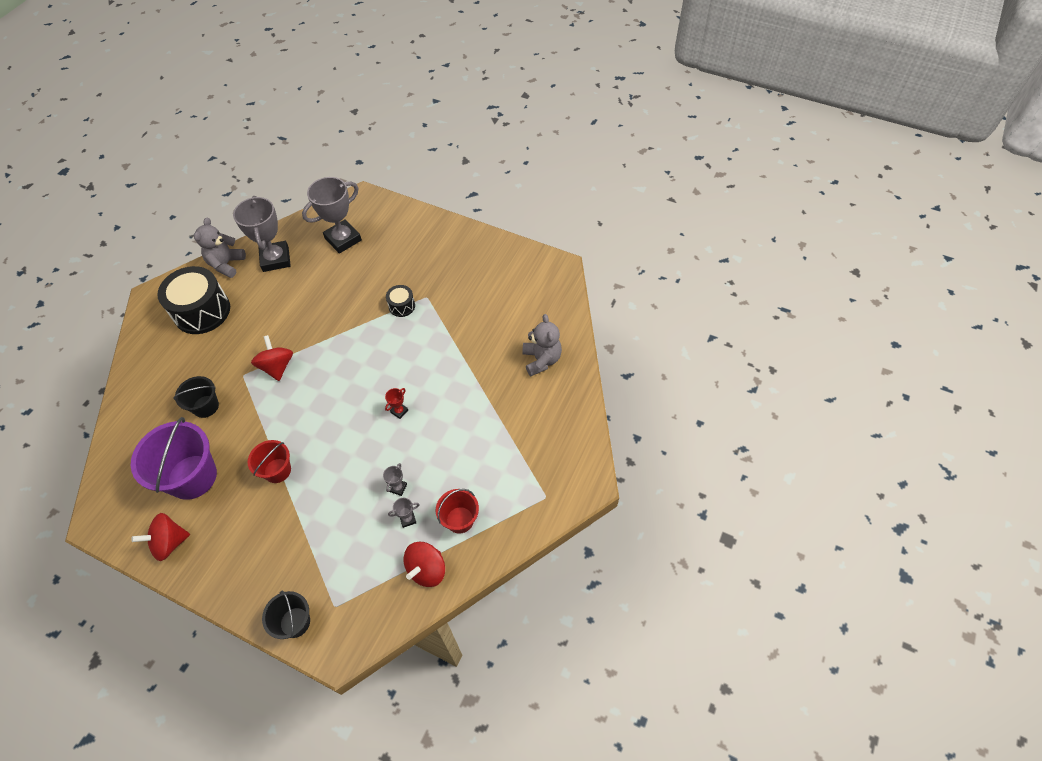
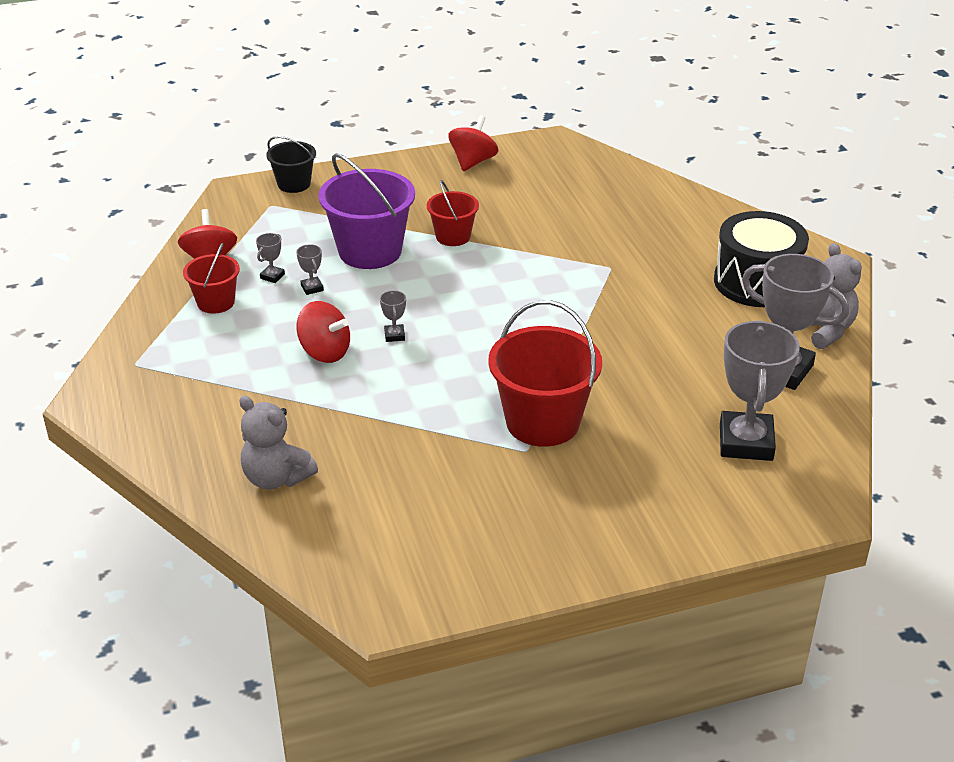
camera: 135 degrees right, 20 degrees down
purple bucket [131,417,217,500] -> purple bucket moved to [318,153,415,269]
black bucket [173,376,219,418] -> none
red spinning top [251,335,293,381] -> red spinning top moved to [297,301,350,363]
red trophy [385,388,408,419] -> grey trophy [380,290,406,342]
black drum [386,285,415,317] -> red bucket [488,300,602,447]

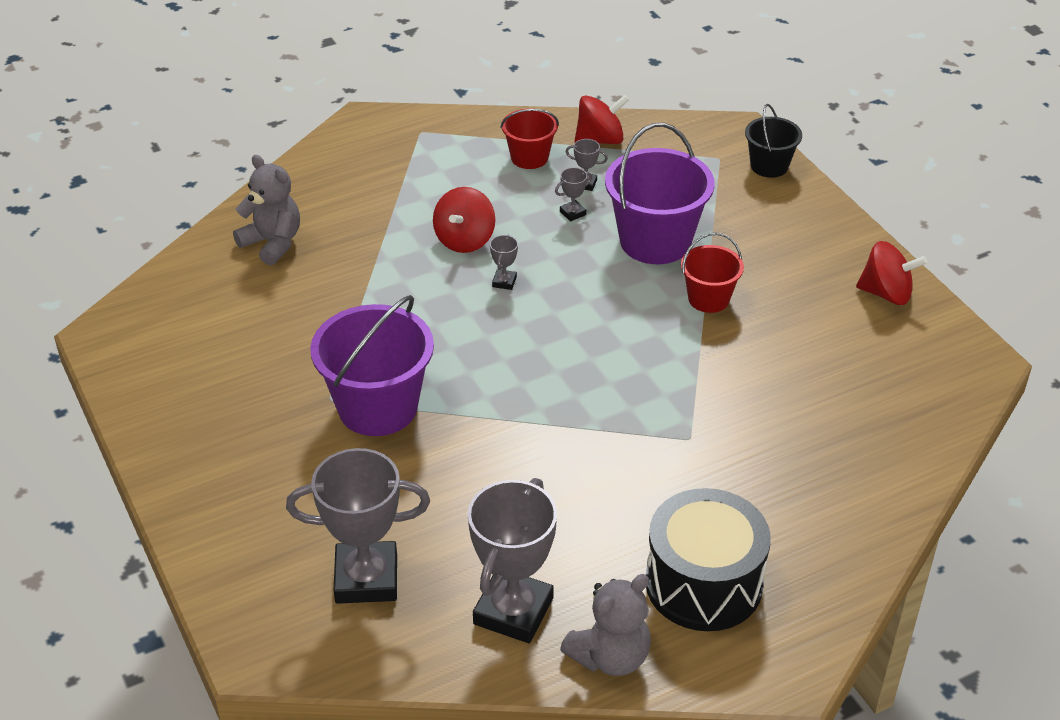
camera: 80 degrees right, 5 degrees up
grey teddy bear [239,396,318,490] -> grey teddy bear turned 105 degrees clockwise [233,155,300,265]
grey trophy [380,290,406,342] -> grey trophy turned 60 degrees counterclockwise [490,235,518,290]
red bucket [488,300,602,447] -> purple bucket [310,295,434,436]

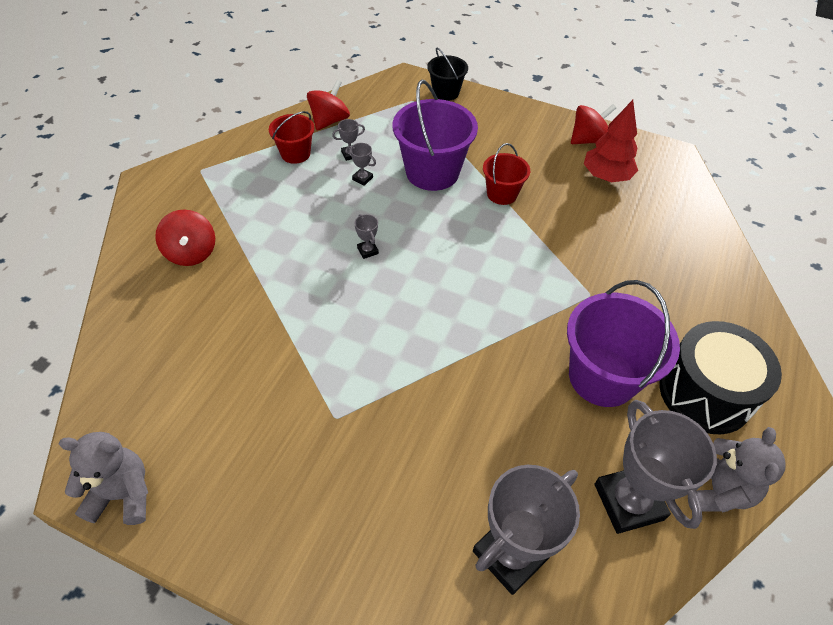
camera: 40 degrees left, 10 degrees up
grey teddy bear [233,155,300,265] -> grey teddy bear moved to [59,432,148,525]
purple bucket [310,295,434,436] -> purple bucket moved to [567,280,680,407]
red spinning top [433,187,496,253] -> red spinning top moved to [155,209,215,266]
grey trophy [555,167,592,221] -> grey trophy turned 75 degrees counterclockwise [347,143,376,186]
none -> red tree [584,100,638,182]

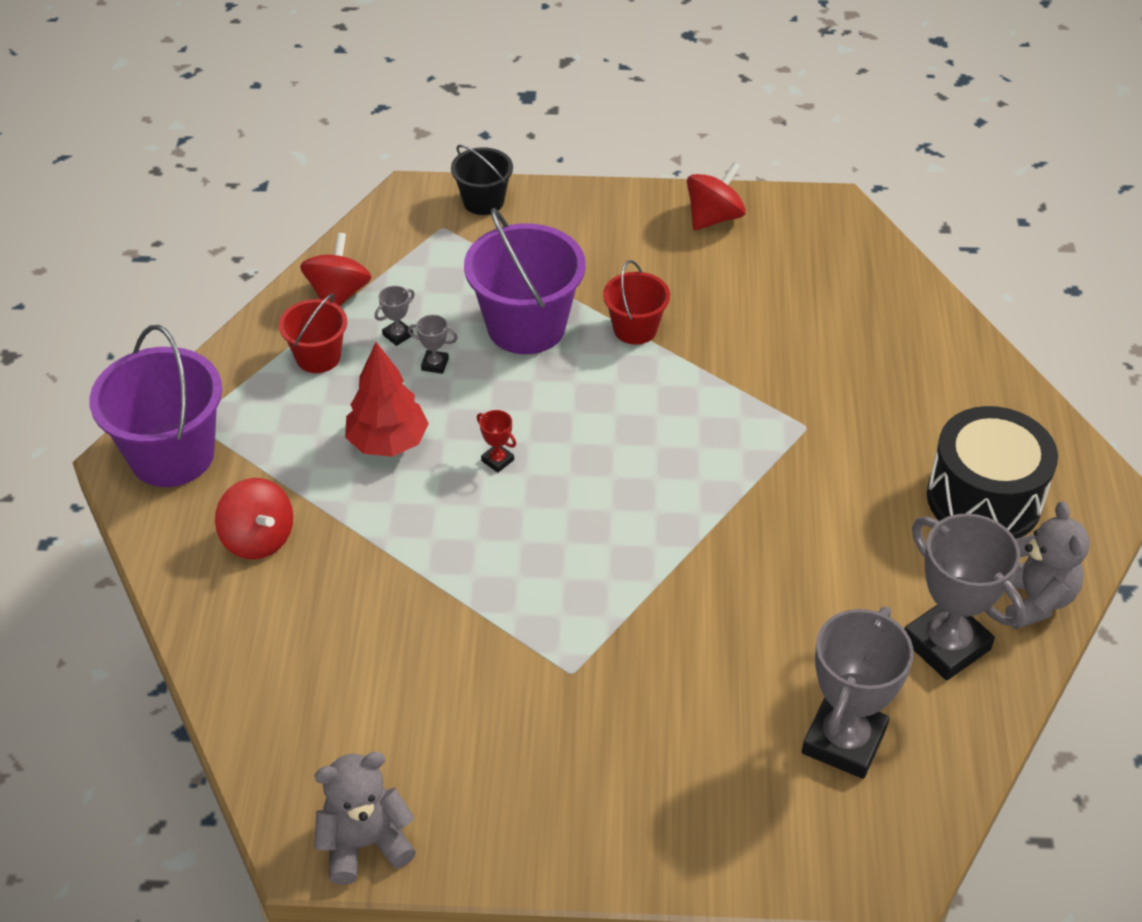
camera: 20 degrees left, 5 degrees down
grey trophy [354,214,379,259] -> red trophy [477,410,516,473]
purple bucket [567,280,680,407] -> purple bucket moved to [89,325,222,487]
red tree [584,100,638,182] -> red tree moved to [345,342,429,457]

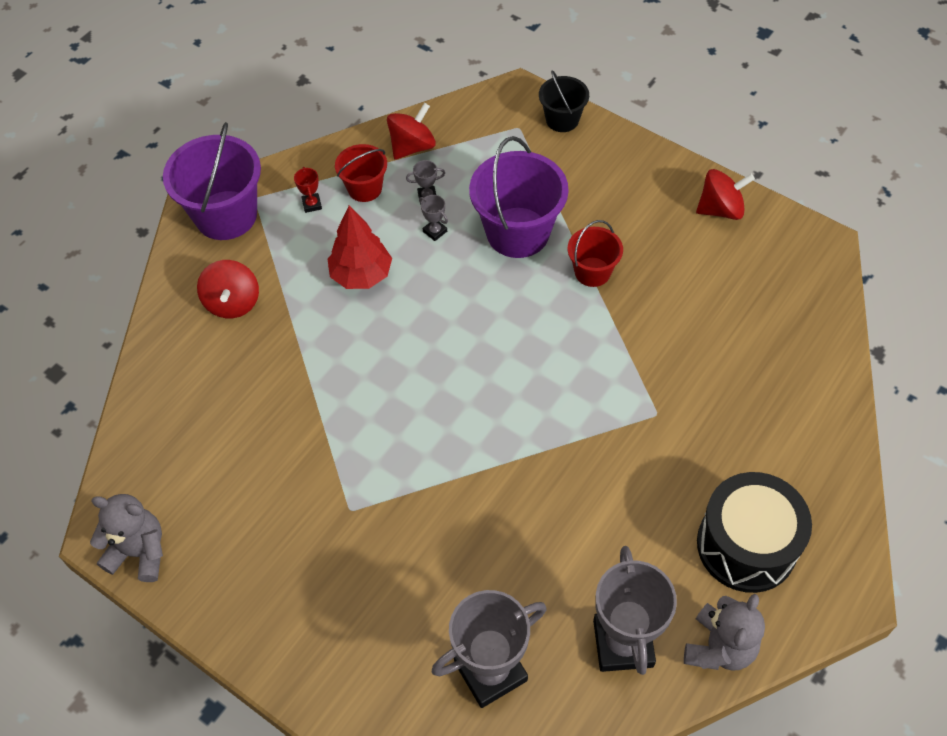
camera: 35 degrees right, 10 degrees up
red trophy [477,410,516,473] -> red trophy moved to [294,167,322,213]

